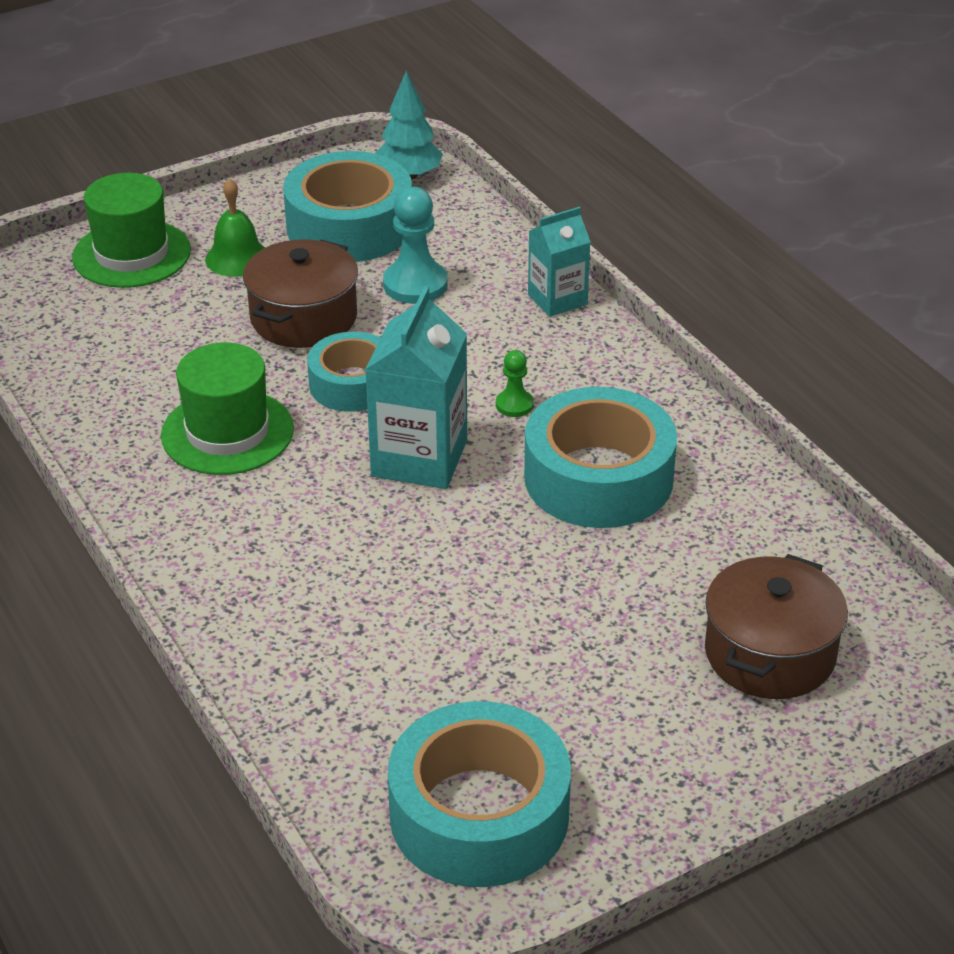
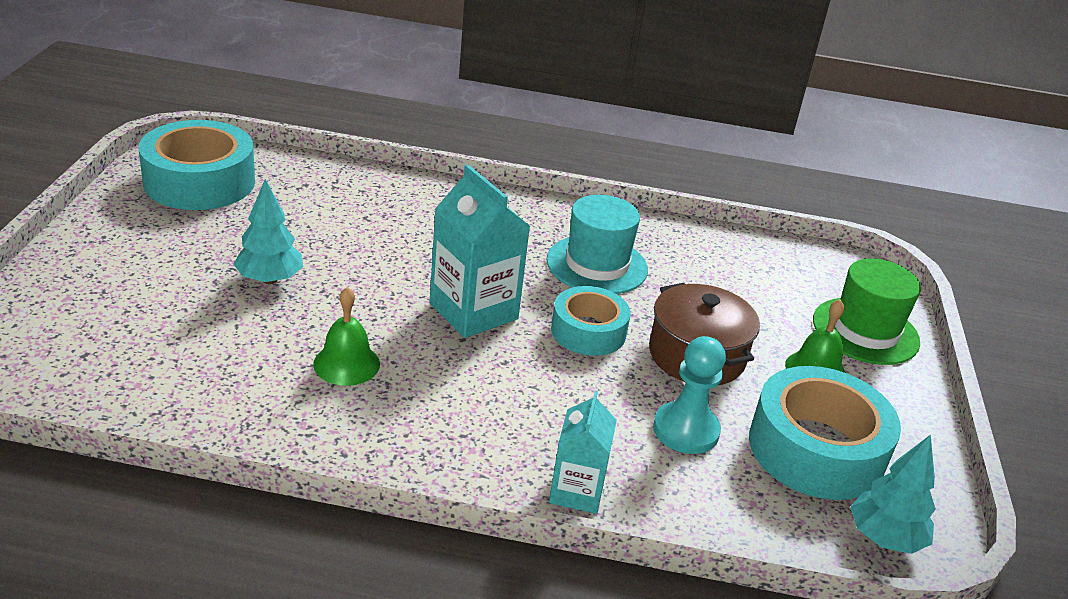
camera: 125 degrees right, 5 degrees down
green hat [161,343,294,475] -> turquoise hat [547,195,648,294]
green pawn [496,350,534,417] -> none
turquoise tape [524,387,677,528] -> green bell [313,287,380,386]
brown pot [705,554,848,699] -> none
none -> turquoise tree [233,179,303,284]

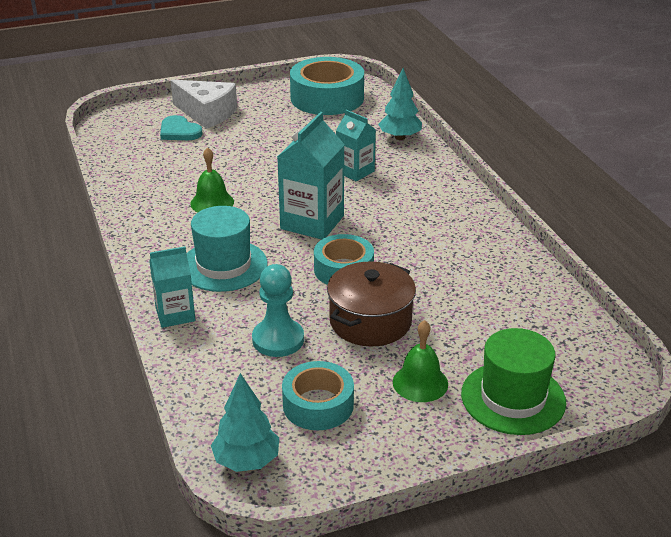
camera: 65 degrees right, 0 degrees up
turquoise tree [233,179,303,284] -> turquoise tree moved to [378,68,422,140]
turquoise hat [547,195,648,294] -> turquoise hat moved to [186,206,268,292]
turquoise tape [749,366,901,500] -> turquoise tape [282,361,354,430], size x0.62
none -> turquoise heart [160,115,203,140]
none -> white cheese [171,80,237,129]
none -> turquoise carton [336,110,376,181]

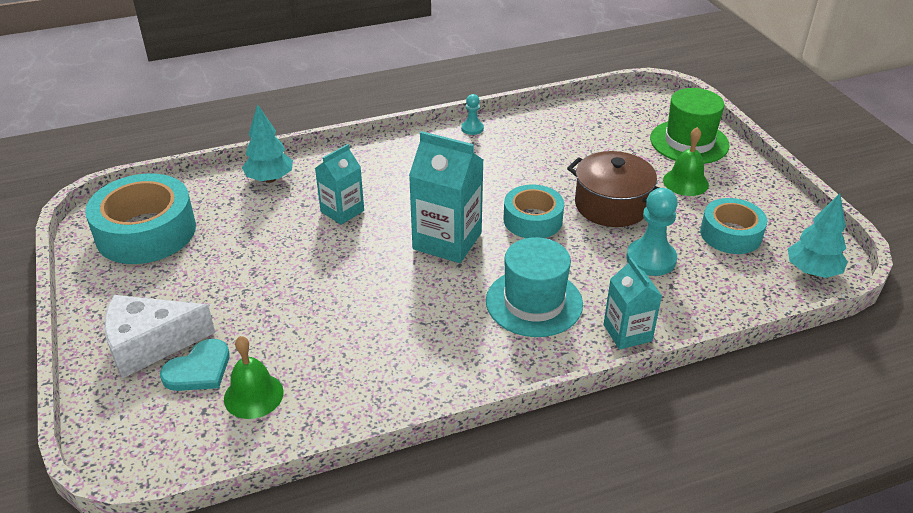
camera: 90 degrees left, 5 degrees up
white cheese [171,80,237,129] -> white cheese turned 135 degrees counterclockwise [104,295,215,378]
green bell [191,147,234,212] -> green bell moved to [224,336,284,419]
none -> turquoise pawn [461,94,484,135]

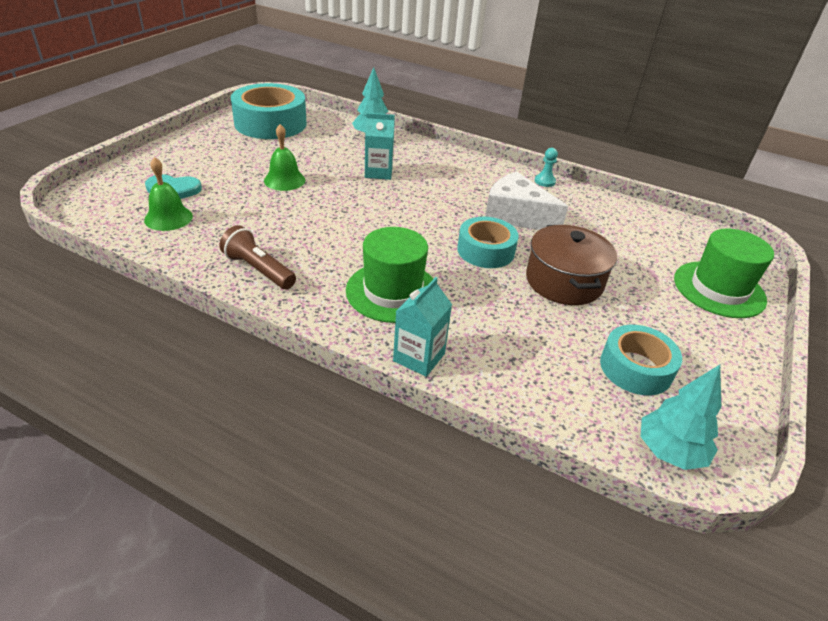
camera: 45 degrees right, 0 degrees up
white cheese [104,295,215,378] -> white cheese moved to [485,171,568,230]
turquoise carton [409,131,483,263] -> none
turquoise hat [486,237,583,337] -> green hat [346,227,434,323]
turquoise pawn [626,188,678,276] -> none
green bell [663,127,709,196] -> green bell moved to [264,124,305,191]
none -> brown flashlight [220,225,296,289]

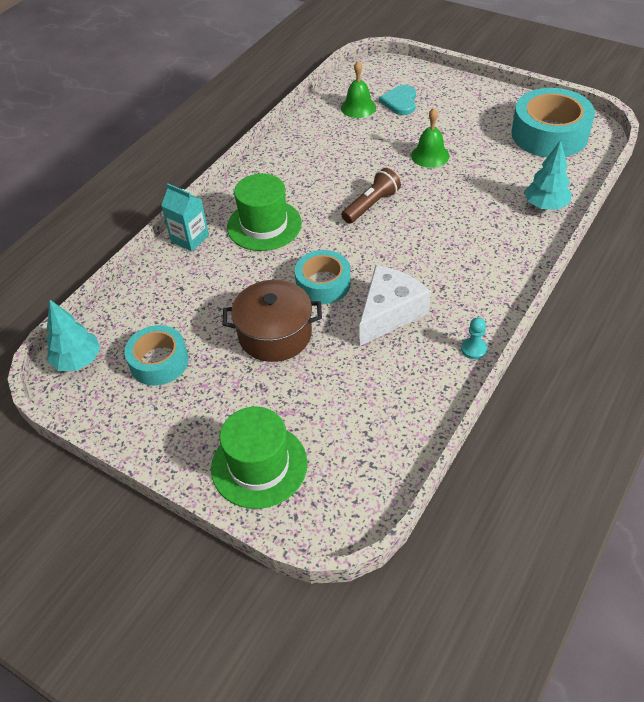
camera: 100 degrees right, 10 degrees up
brown flashlight [220,225,296,289] -> brown flashlight moved to [342,168,401,224]
turquoise carton [365,113,395,180] -> none

